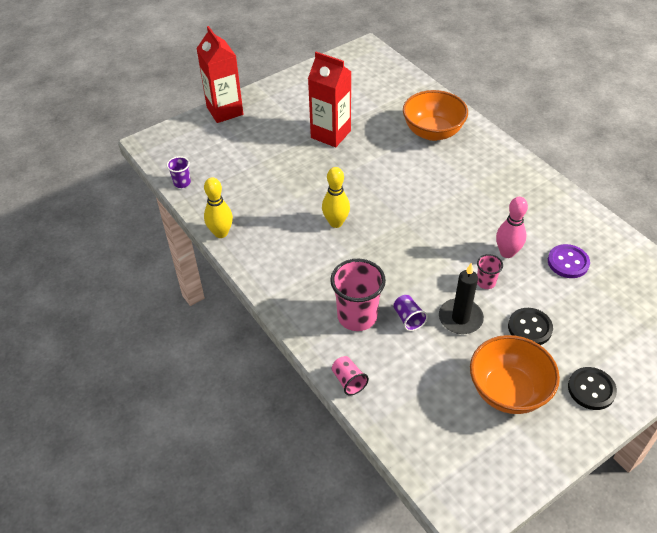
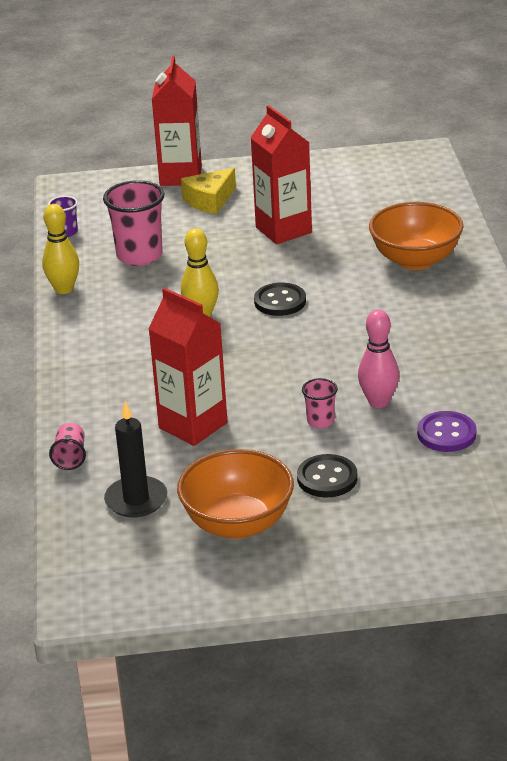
camera: 30 degrees right, 15 degrees down
pink cup [330,259,386,331] -> pink cup moved to [103,180,165,266]
purple cup [393,295,428,331] -> red carton [148,288,227,446]
black candle [439,263,484,334] -> black candle moved to [104,401,167,518]
black button [568,367,617,410] -> black button moved to [254,283,306,316]
none -> yellow cheese [181,168,236,214]

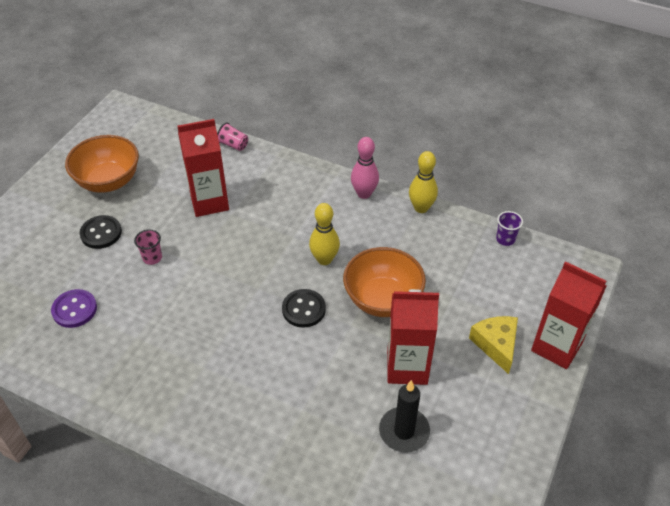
camera: 120 degrees right, 15 degrees up
pink cup [103,180,165,266] -> none
black candle [104,401,167,518] -> black candle moved to [379,380,430,453]
pink bowling pin [358,310,399,408] -> pink bowling pin moved to [351,137,379,199]
orange bowl [369,202,463,270] -> orange bowl moved to [343,247,426,317]

